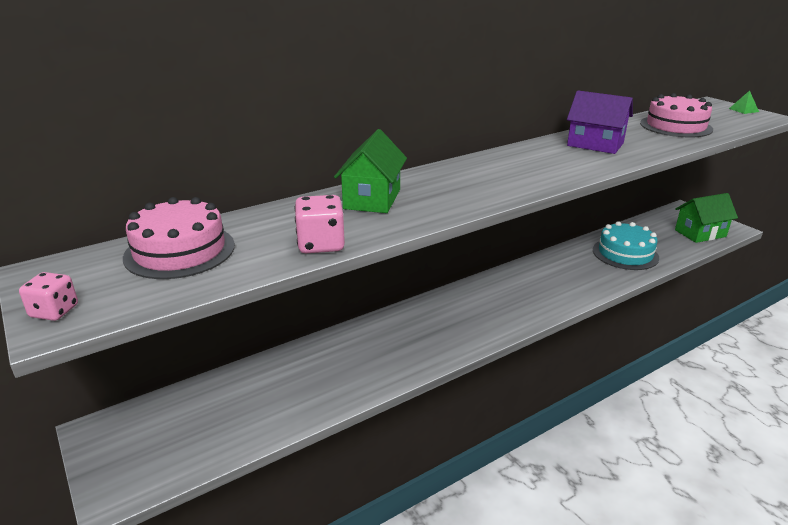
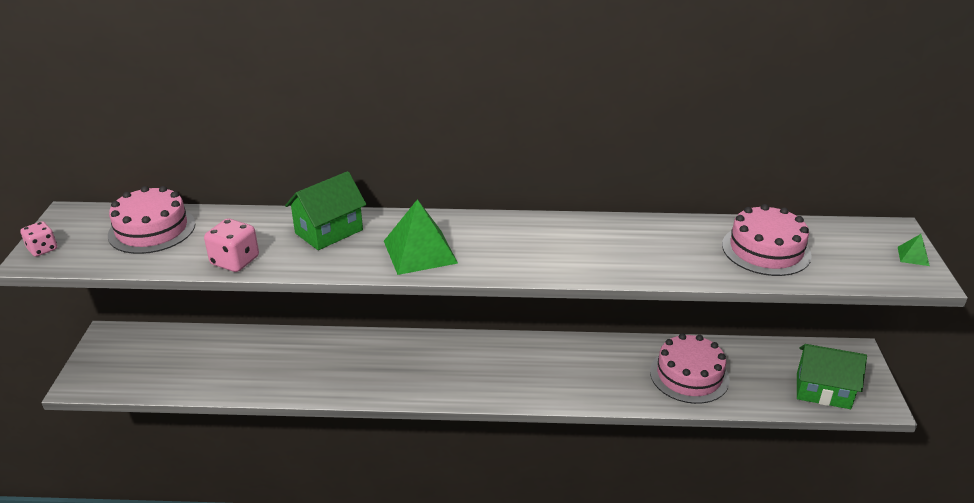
camera: 35 degrees right, 5 degrees up
purple house [567,90,633,154] -> none
turquoise cake [593,221,659,270] -> pink cake [650,333,730,404]
none -> green pyramid [384,199,458,275]

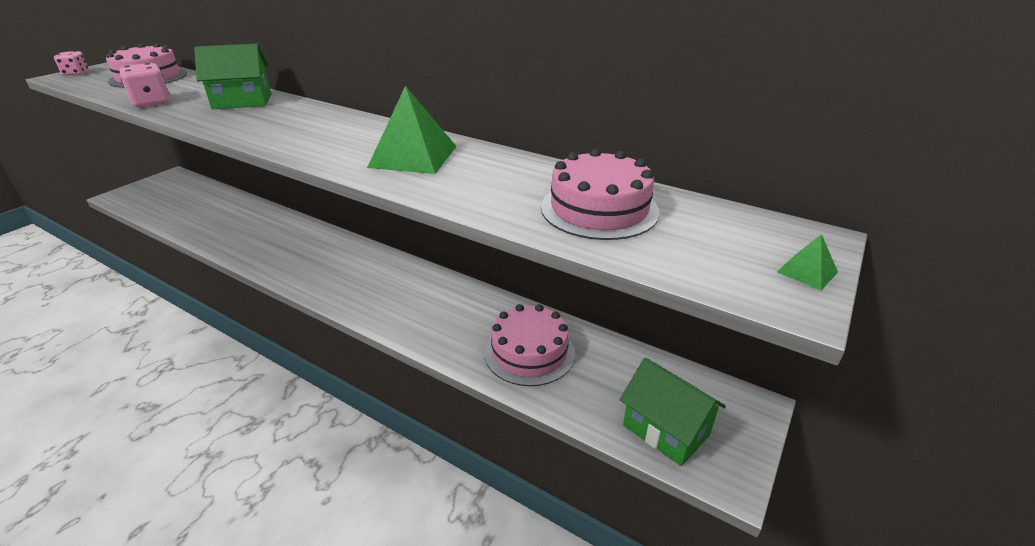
camera: 30 degrees right, 0 degrees up
green pyramid [384,199,458,275] -> green pyramid moved to [367,86,457,174]

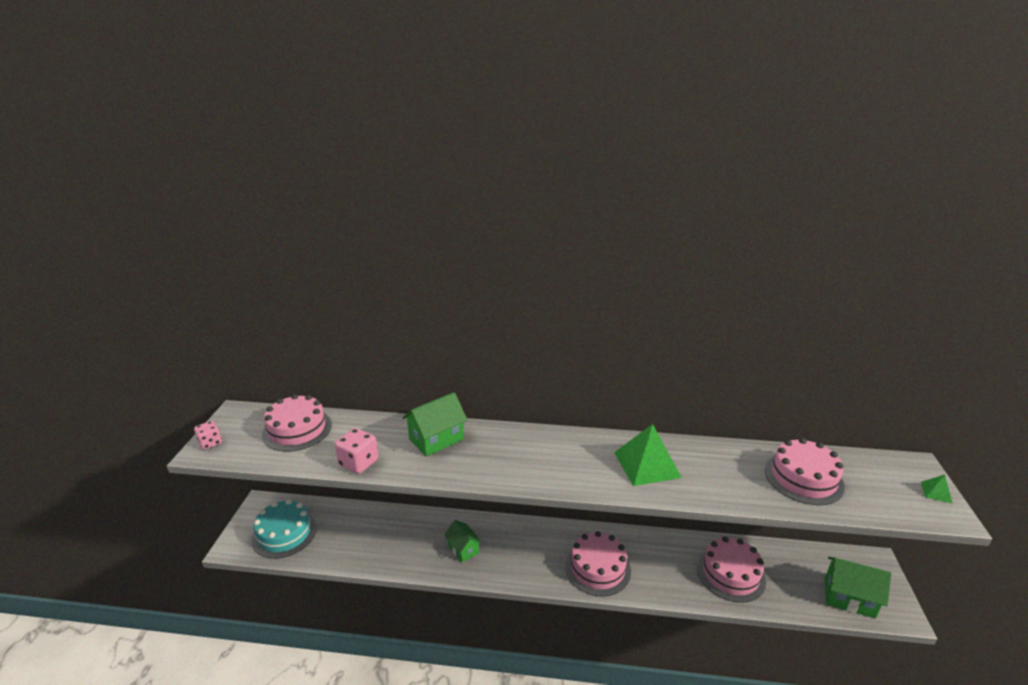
camera: 25 degrees left, 5 degrees down
none -> turquoise cake [252,499,317,559]
none -> green house [444,520,482,563]
none -> pink cake [565,531,631,596]

